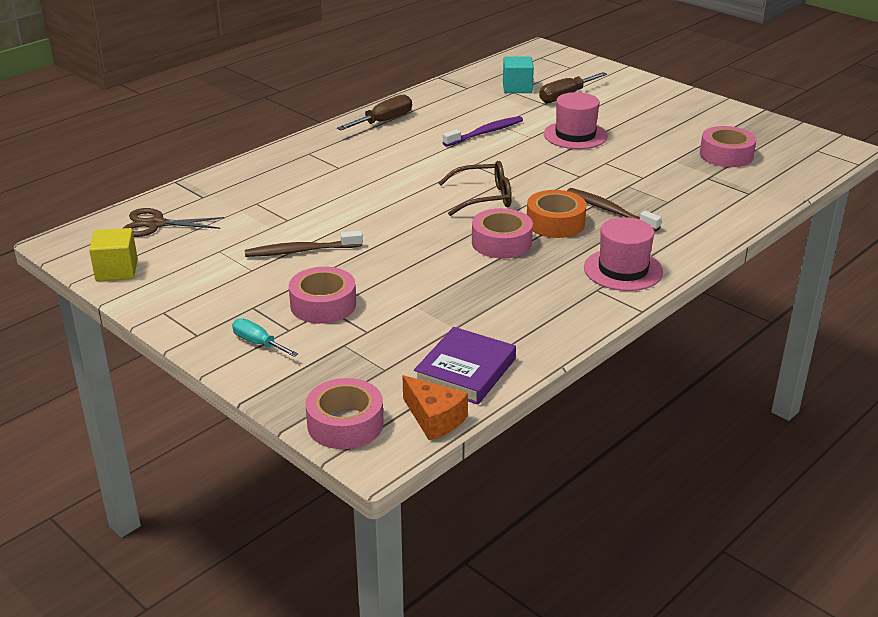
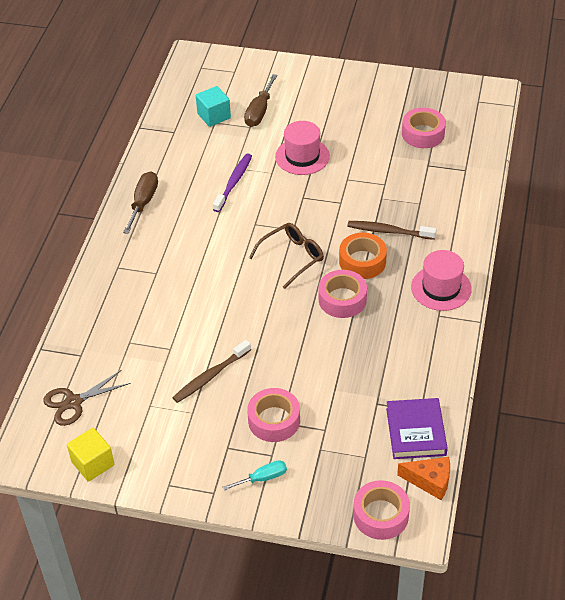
camera: 30 degrees left, 15 degrees up
turquoise screwdriver [232,318,298,357] -> turquoise screwdriver turned 150 degrees clockwise [223,460,287,491]

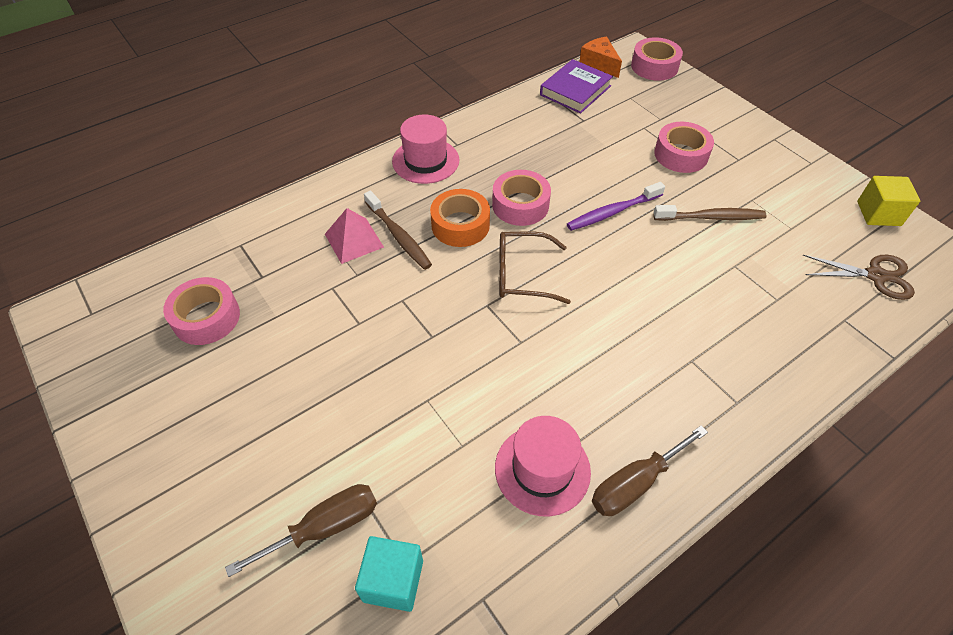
camera: 140 degrees left, 5 degrees up
purple toothbrush [213,153,252,212] -> purple toothbrush moved to [567,182,665,231]
turquoise screwdriver [223,460,287,491] -> none
pink hat [275,121,330,175] -> pink hat moved to [495,416,591,516]
none -> pink pyramid [325,208,384,264]

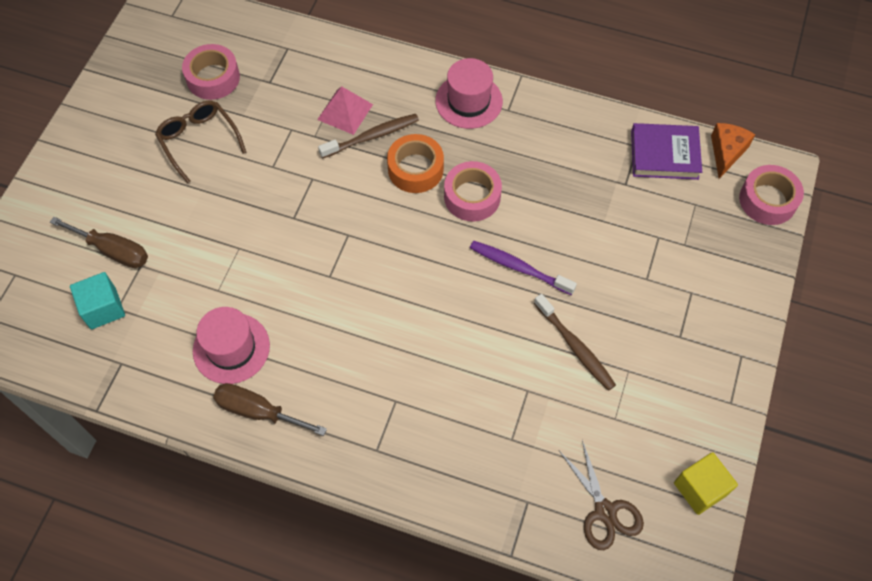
camera: 55 degrees right, 10 degrees up
brown toothbrush [364,191,432,270] -> brown toothbrush turned 135 degrees counterclockwise [318,114,419,158]
brown glasses [499,231,571,304] -> brown glasses moved to [155,100,247,183]
pink tape [654,122,714,173] -> none

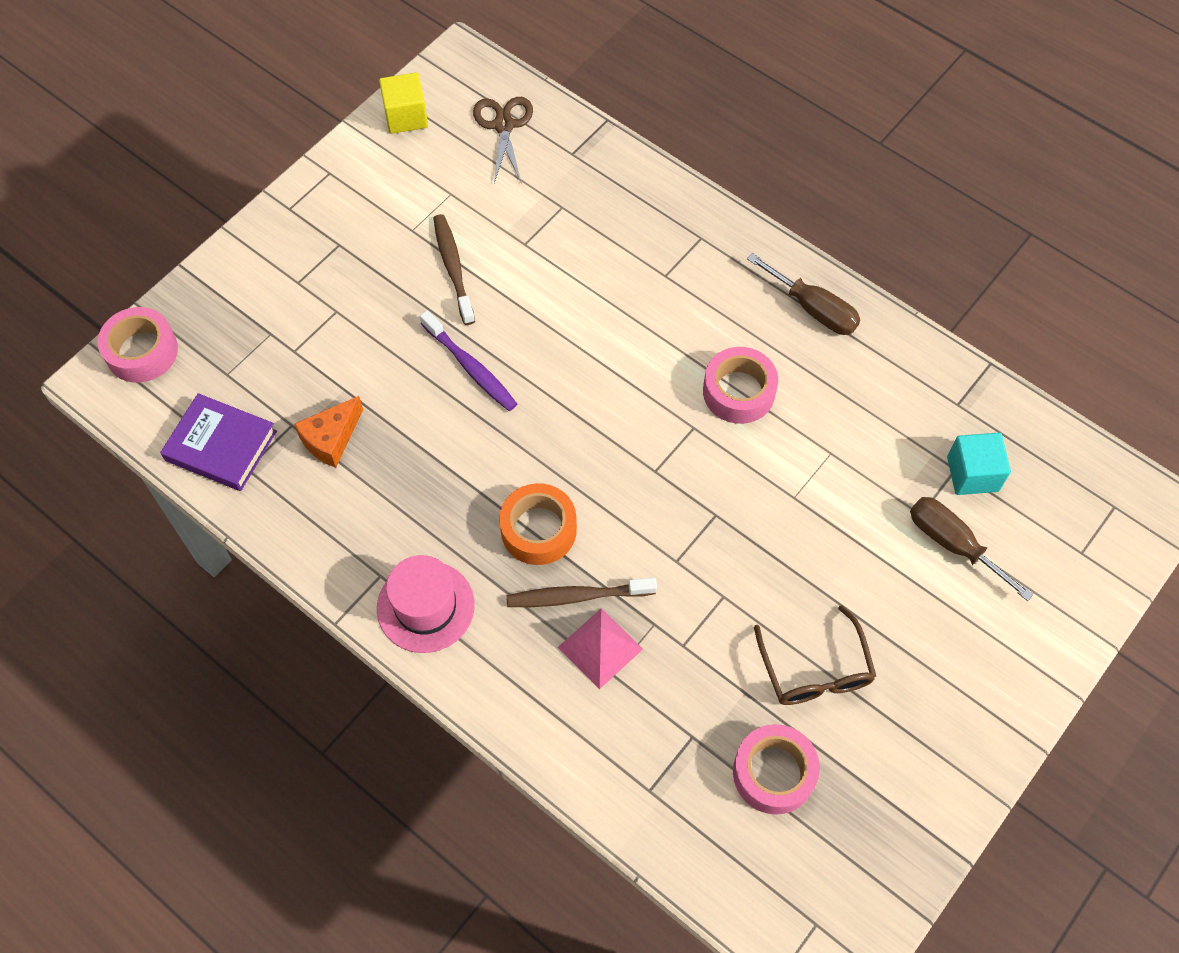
camera: 160 degrees left, 0 degrees up
pink hat [193,307,270,384] -> none
pink tape [444,161,502,221] -> pink tape moved to [703,347,778,424]
orange cheese [711,123,756,179] -> orange cheese moved to [294,396,363,468]

